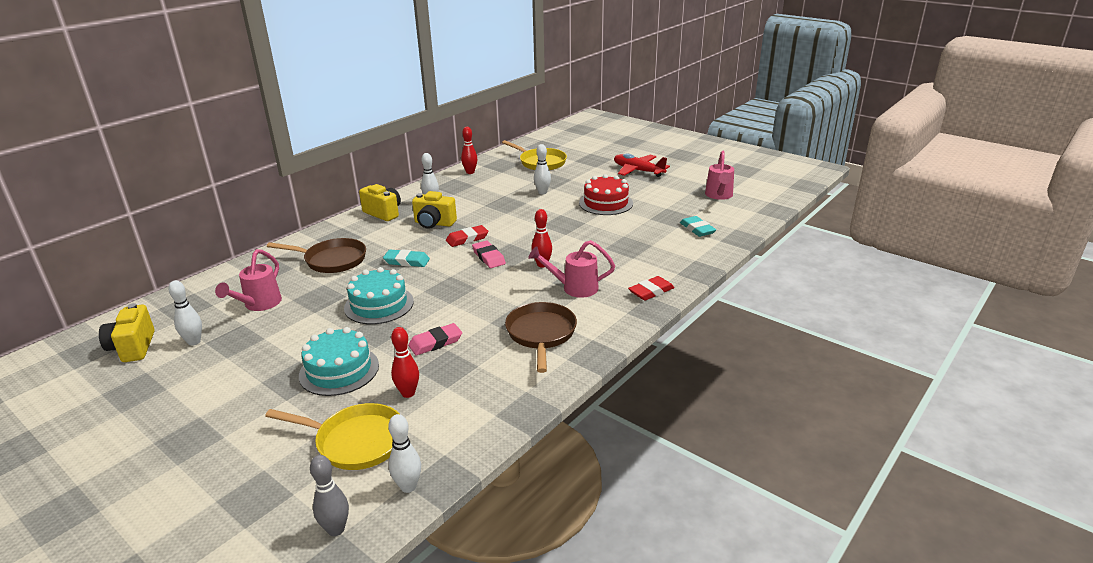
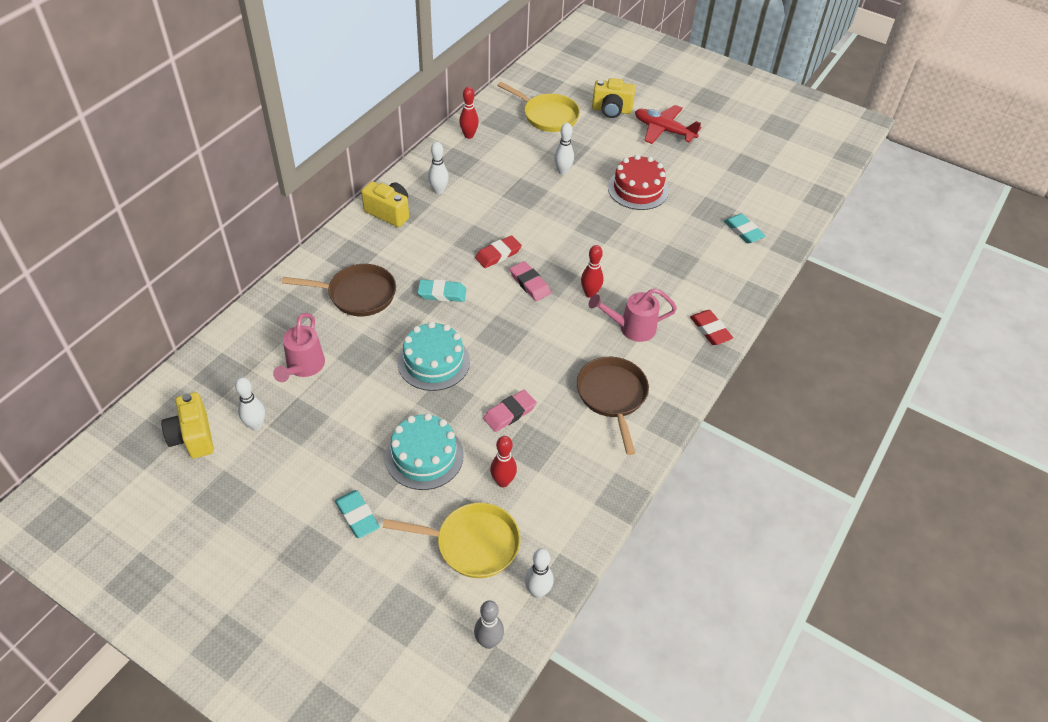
camera: 10 degrees left, 20 degrees up
yellow camera [412,191,457,229] -> yellow camera moved to [592,78,636,118]
red eraser [628,276,675,301] -> red eraser turned 75 degrees counterclockwise [690,310,733,345]
pink watering can [705,151,734,200] -> none
none -> turquoise eraser [335,490,380,538]

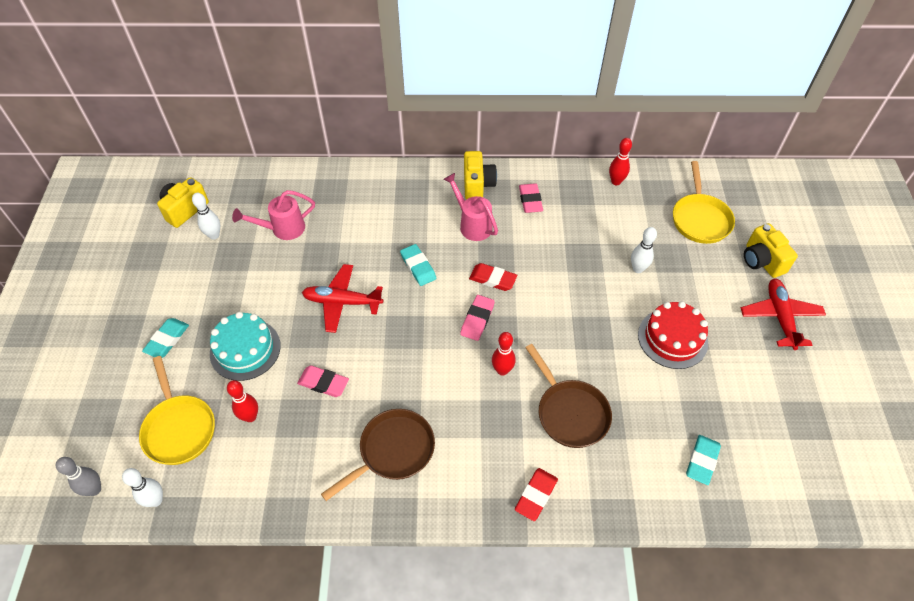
camera: 60 degrees right, 5 degrees up
brown pan [282,264,396,316] -> brown pan moved to [525,344,612,448]
turquoise cake [398,321,470,391] -> red plane [302,264,383,333]
white bowling pin [428,142,449,195] -> pink eraser [519,183,543,213]
pink watering can [589,288,677,342] -> pink watering can moved to [444,173,498,241]

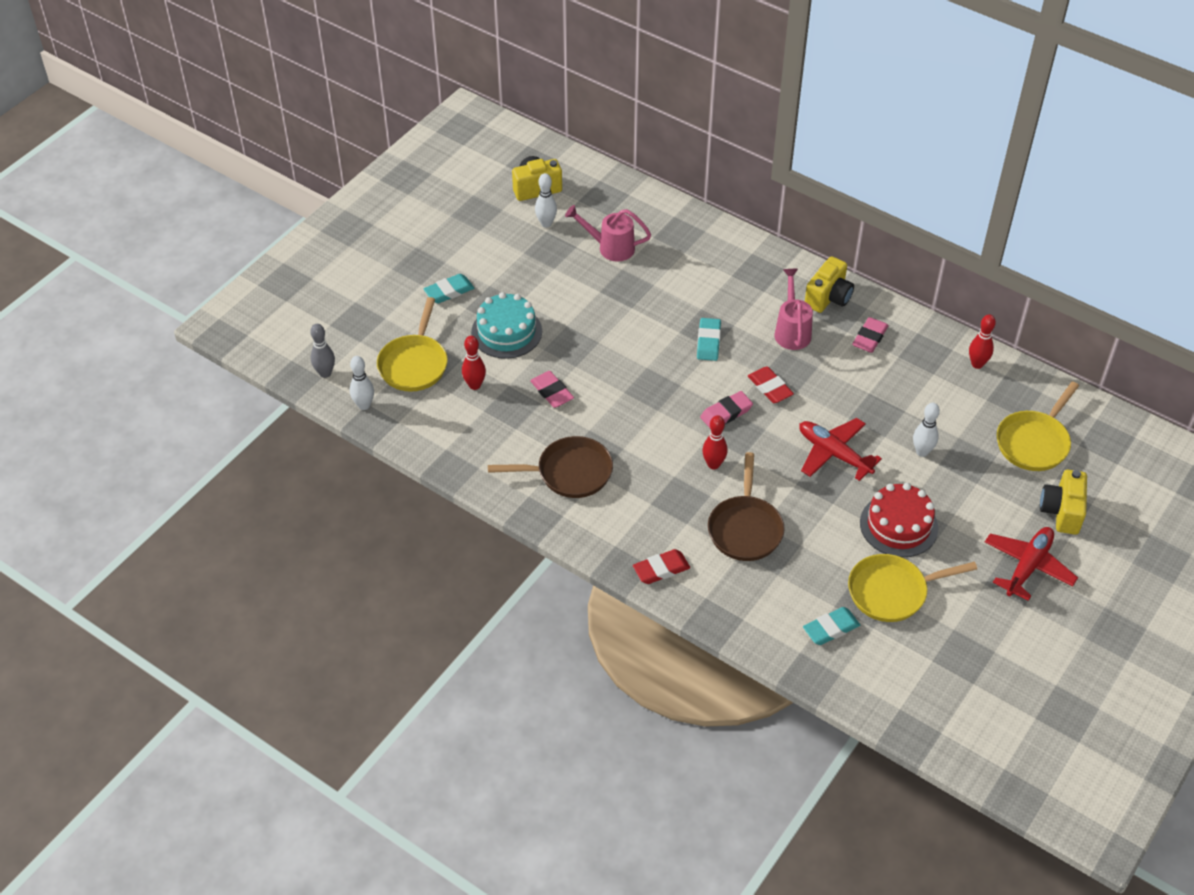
camera: 35 degrees right, 5 degrees down
red plane [302,264,383,333] -> red plane moved to [799,418,882,481]
none -> yellow pan [848,554,977,622]

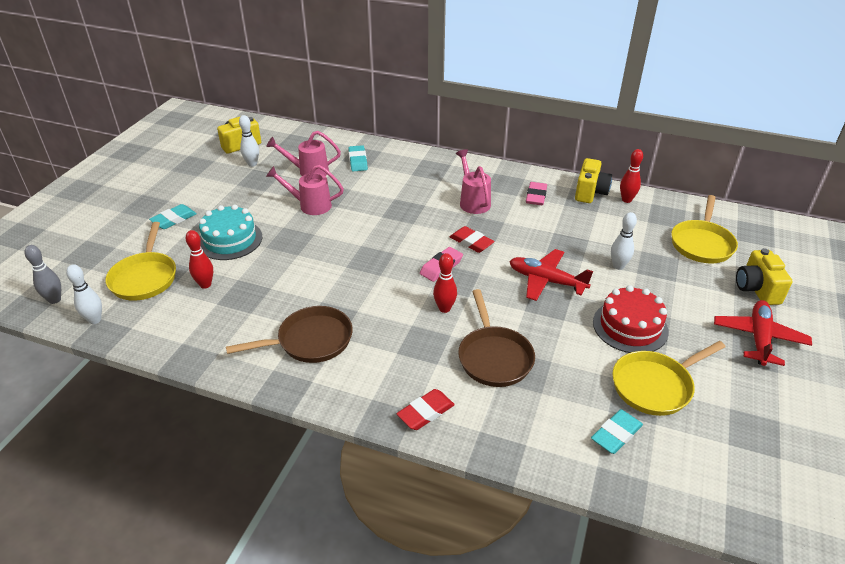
camera: 15 degrees left, 10 degrees down
pink eraser [530,371,574,408] -> none
turquoise eraser [697,318,721,361] -> turquoise eraser moved to [348,145,368,171]
yellow camera [805,256,854,313] -> yellow camera moved to [575,158,612,203]
none -> pink watering can [266,165,344,215]

